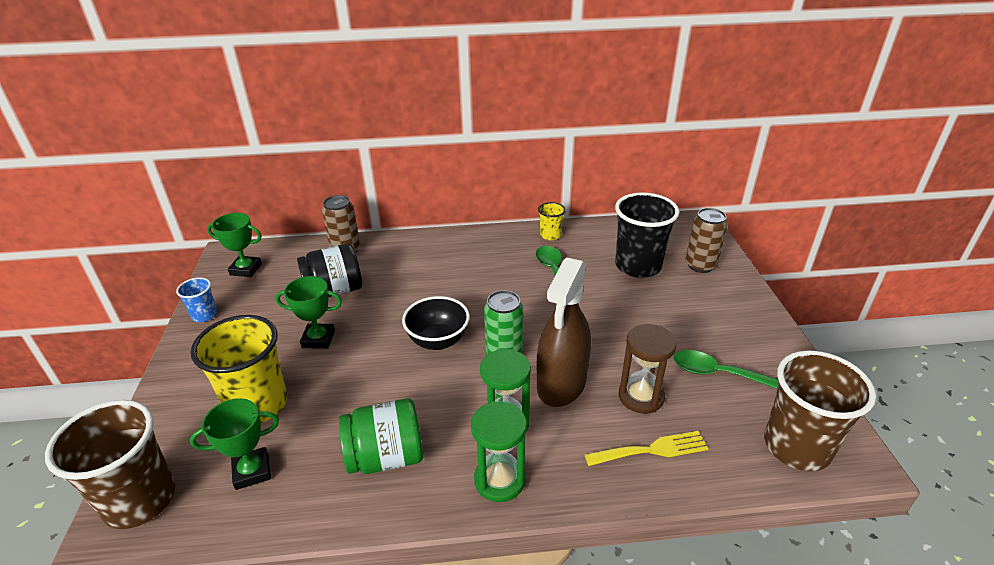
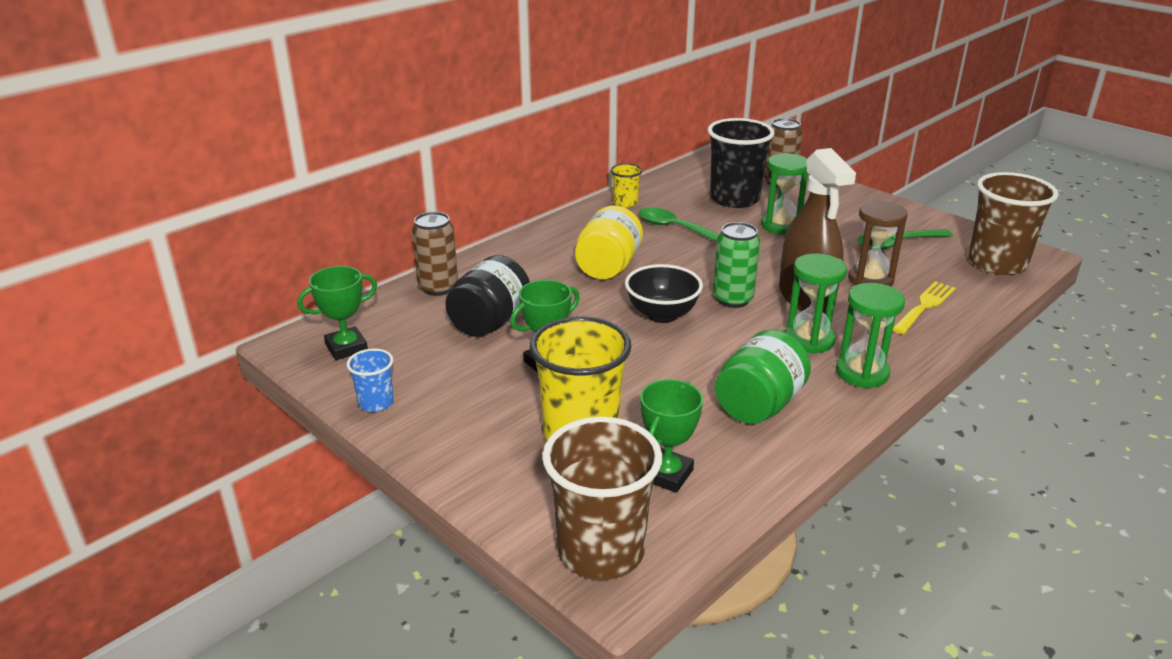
camera: 40 degrees left, 5 degrees down
none -> yellow jar [575,205,643,279]
none -> green hourglass [761,153,808,235]

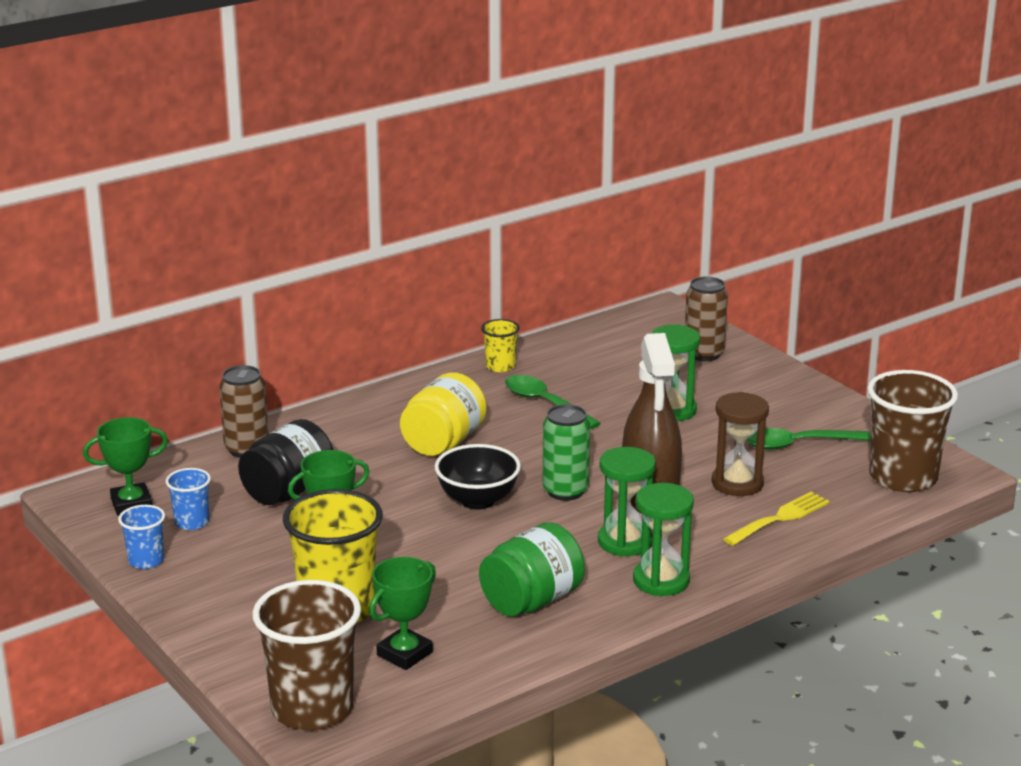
camera: 10 degrees right, 5 degrees down
black cup [708,118,775,208] -> none
none -> blue cup [166,468,211,530]

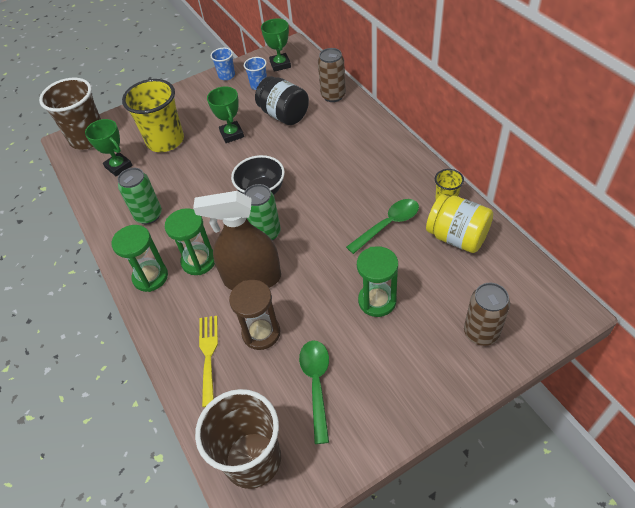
camera: 100 degrees right, 25 degrees up
yellow jar [400,372,487,456] -> yellow jar moved to [426,194,493,253]
green jar [479,522,585,616] -> green can [117,168,162,224]
yellow fork [723,492,830,546] -> yellow fork turned 150 degrees counterclockwise [199,316,218,407]

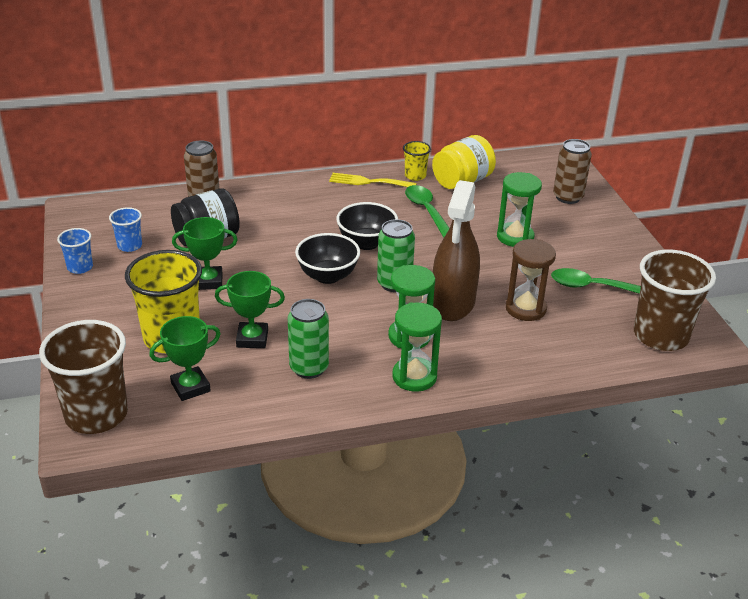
camera: 80 degrees left, 15 degrees down
yellow fork [199,316,218,407] -> yellow fork moved to [329,173,417,187]
green trophy [261,18,291,72] -> green trophy moved to [215,271,285,348]
none -> black bowl [336,202,398,250]

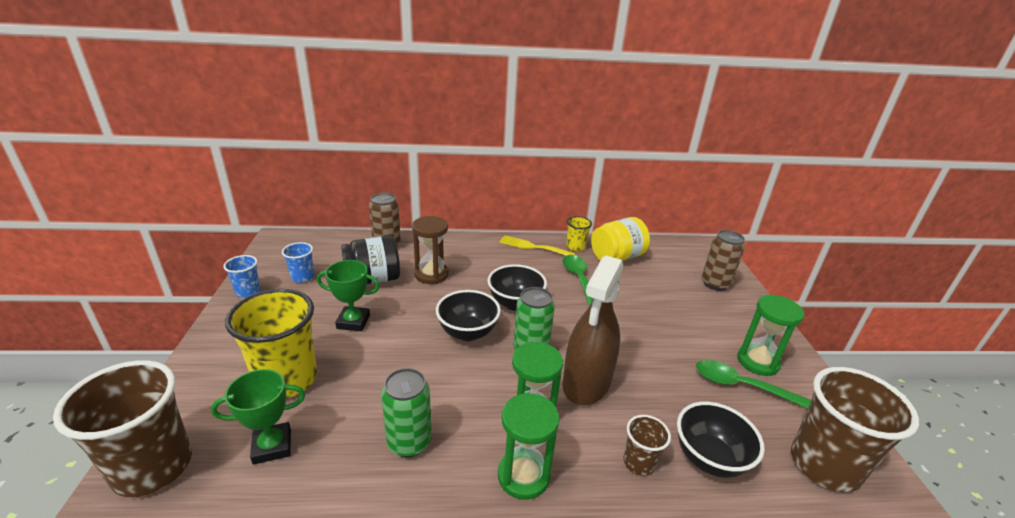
camera: 10 degrees right, 5 degrees down
green trophy [215,271,285,348] -> none
green hourglass [497,172,542,247] -> green hourglass moved to [737,295,804,376]
brown hourglass [506,239,556,321] -> brown hourglass moved to [412,216,449,284]
none -> brown cup [624,415,671,476]
none -> black bowl [677,402,765,478]

